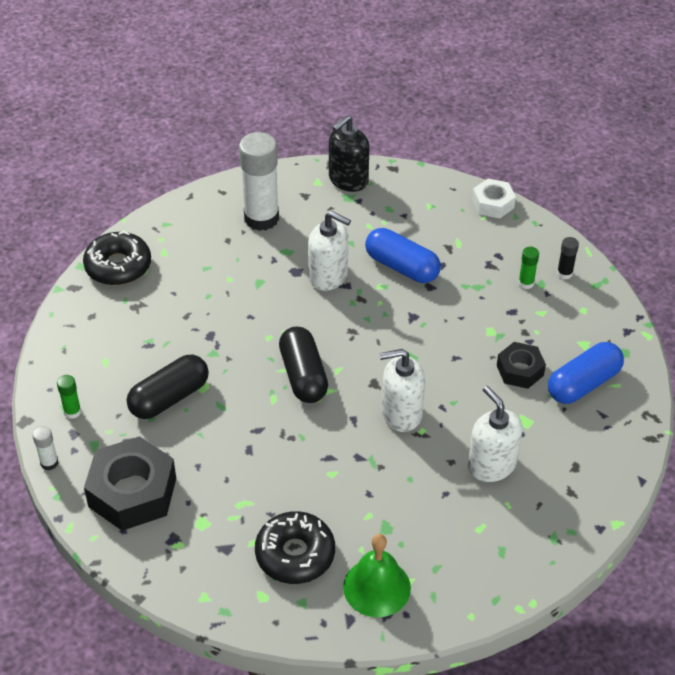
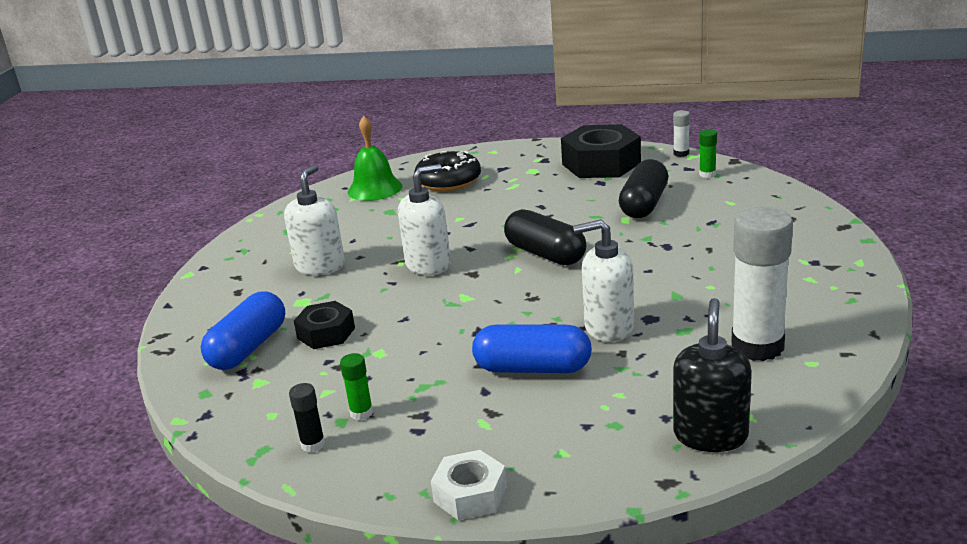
camera: 155 degrees right, 20 degrees down
black donut [83,231,151,285] -> none
white soap dispenser [468,386,523,482] -> white soap dispenser turned 105 degrees counterclockwise [284,164,345,275]

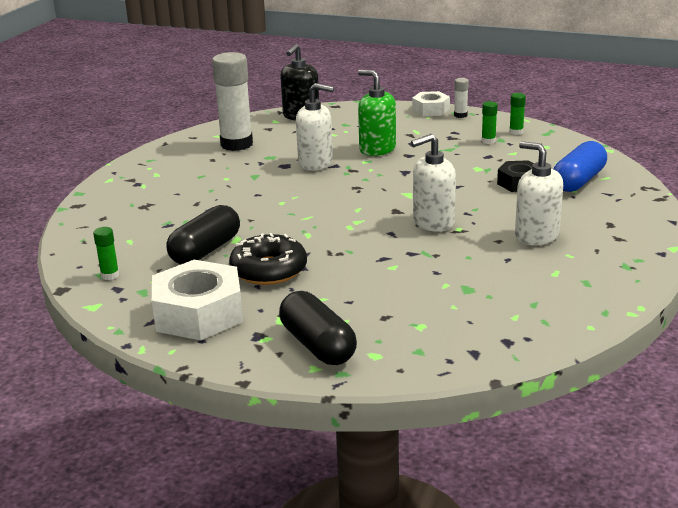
camera: 170 degrees left, 0 degrees up
white soap dispenser [284,164,345,275] -> white soap dispenser turned 105 degrees clockwise [515,141,563,245]
black glue stick [289,383,325,452] -> green glue stick [509,93,526,135]
green bell [348,116,403,201] -> none
black donut [414,151,481,191] -> black donut moved to [229,233,307,285]
blue capsule [472,324,592,373] -> green soap dispenser [358,70,396,156]
black capsule [504,209,586,265] -> black capsule moved to [279,291,357,365]
black nut [561,124,641,178] -> white nut [152,260,243,341]
white glue stick [673,110,690,157] -> white glue stick moved to [454,78,469,118]

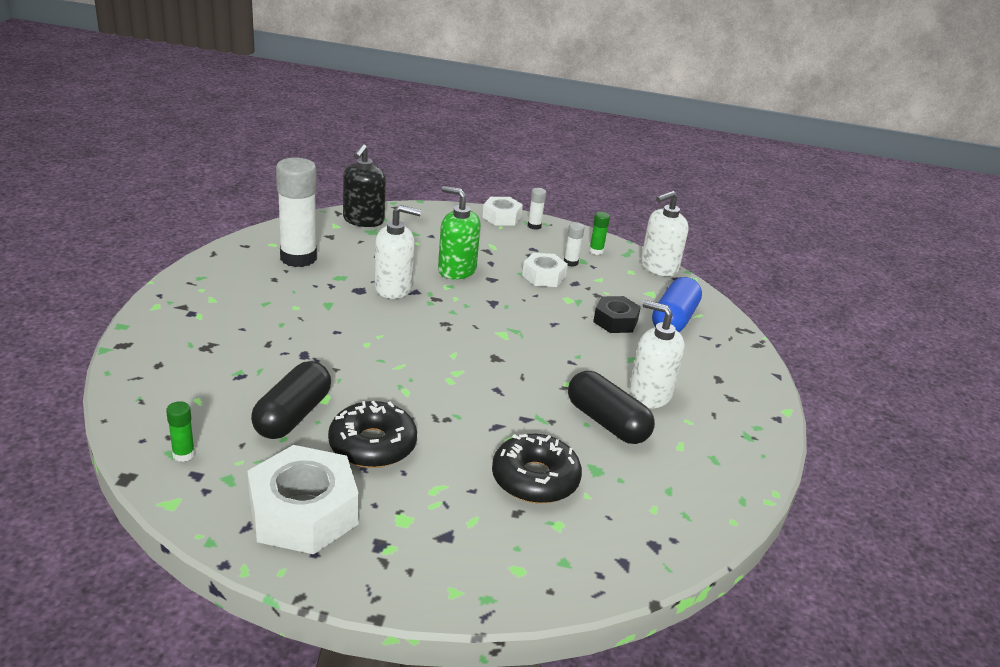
camera: 15 degrees left, 5 degrees up
black capsule [279,291,357,365] -> black capsule moved to [568,371,655,444]
white soap dispenser [411,134,456,232] -> white soap dispenser moved to [641,191,689,276]
green glue stick [481,101,498,144] -> white glue stick [564,222,585,266]
none -> black donut [492,434,582,504]
none -> white nut [522,253,568,287]

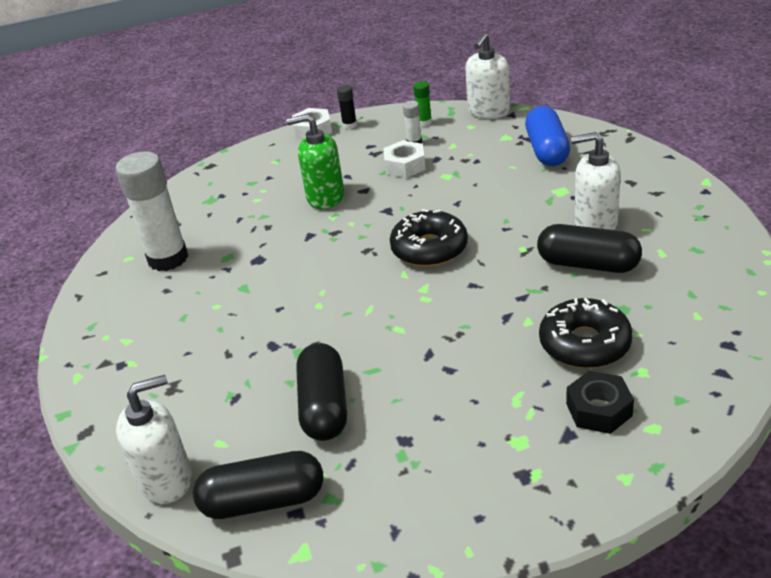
camera: 20 degrees left, 5 degrees up
green glue stick [166,401,195,462] -> black capsule [193,451,323,519]
white nut [247,445,359,554] -> none
black donut [328,401,417,468] -> black donut moved to [390,209,468,267]
black soap dispenser [343,144,386,227] -> none
white soap dispenser [374,205,421,299] -> white soap dispenser moved to [116,375,192,504]
white glue stick [528,188,546,230] -> black glue stick [337,85,357,129]
black nut [593,296,641,333] -> black nut moved to [566,371,634,434]

